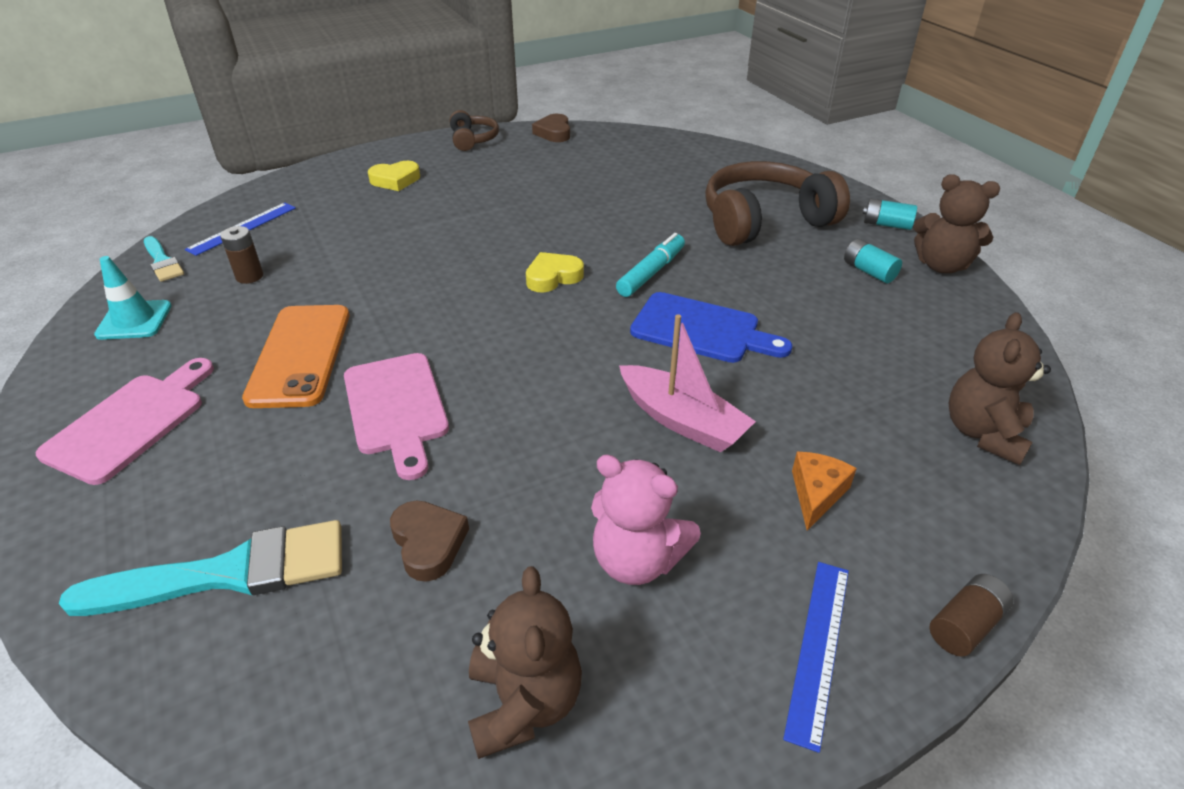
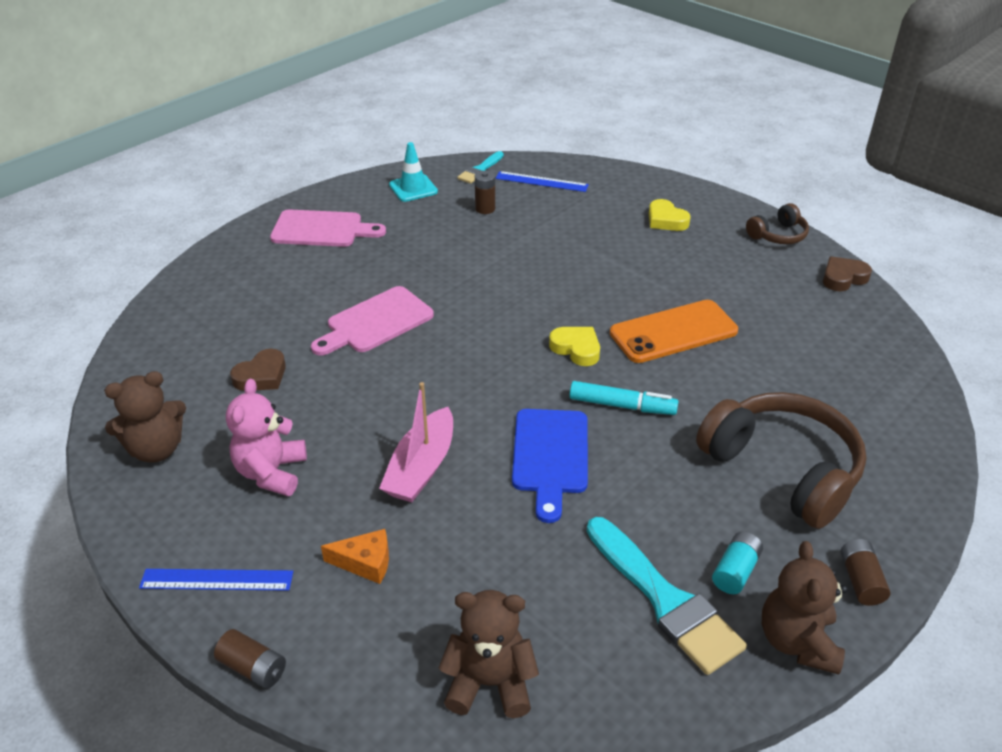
camera: 70 degrees right, 0 degrees up
turquoise brush [59,520,342,616] -> turquoise brush moved to [587,517,747,675]
orange phone [242,305,349,408] -> orange phone moved to [610,300,738,363]
turquoise battery [863,199,917,230] -> brown battery [841,539,890,606]

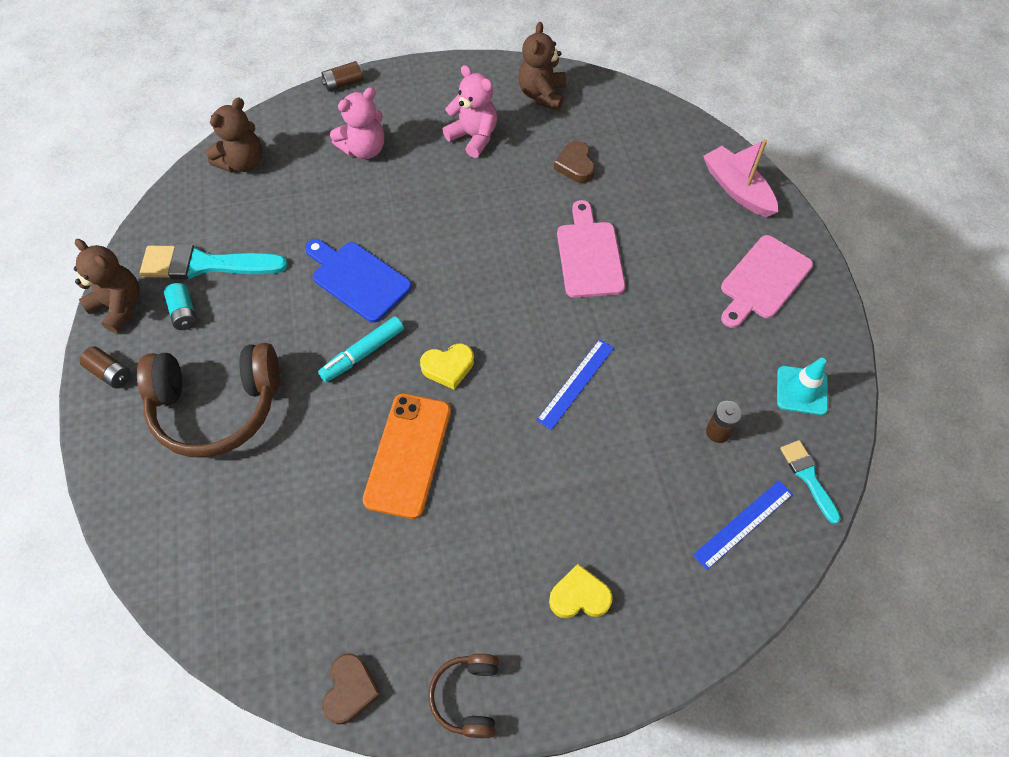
camera: 125 degrees right, 20 degrees up
blue ruler [139,569,293,591] -> blue ruler moved to [537,339,614,430]
orange cheese [321,529,389,584] -> pink teddy bear [330,87,384,159]
pink boat [379,382,453,502] -> pink boat moved to [703,139,778,217]

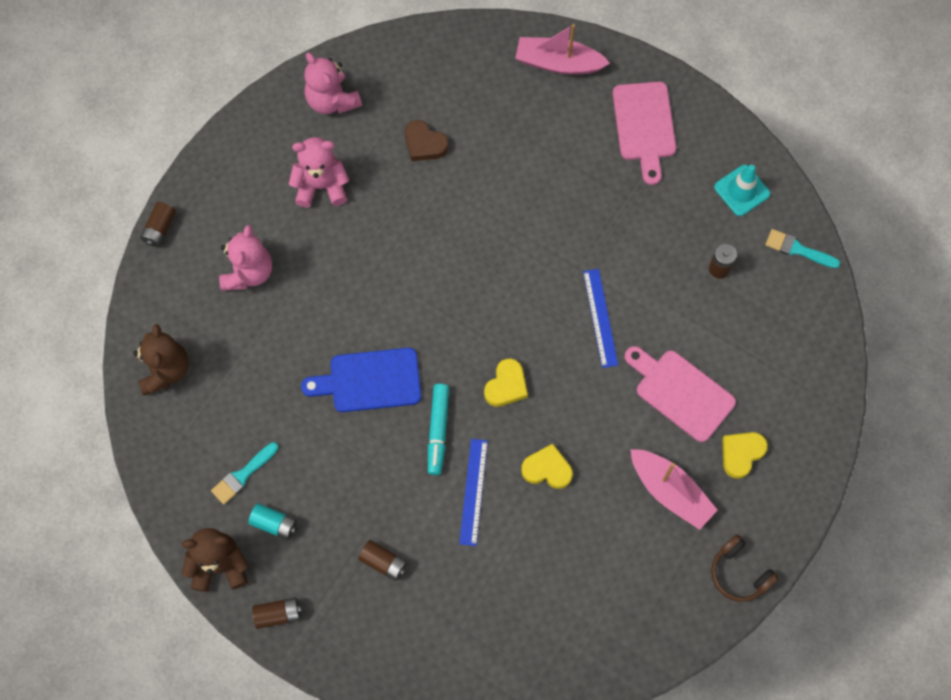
camera: 45 degrees left, 10 degrees up
brown headphones [137,343,280,458] -> brown battery [358,540,407,581]
turquoise brush [140,244,288,279] -> turquoise brush [211,442,279,505], size x0.55
brown heart [322,654,381,724] -> none
orange phone [362,394,451,519] -> yellow heart [521,444,573,489]
brown teddy bear [518,22,566,111] -> pink teddy bear [304,52,362,114]
pink cutting board [557,200,625,298] -> pink cutting board moved to [625,346,736,442]
blue ruler [693,480,793,570] -> blue ruler moved to [459,439,488,546]
none -> pink boat [630,449,718,530]

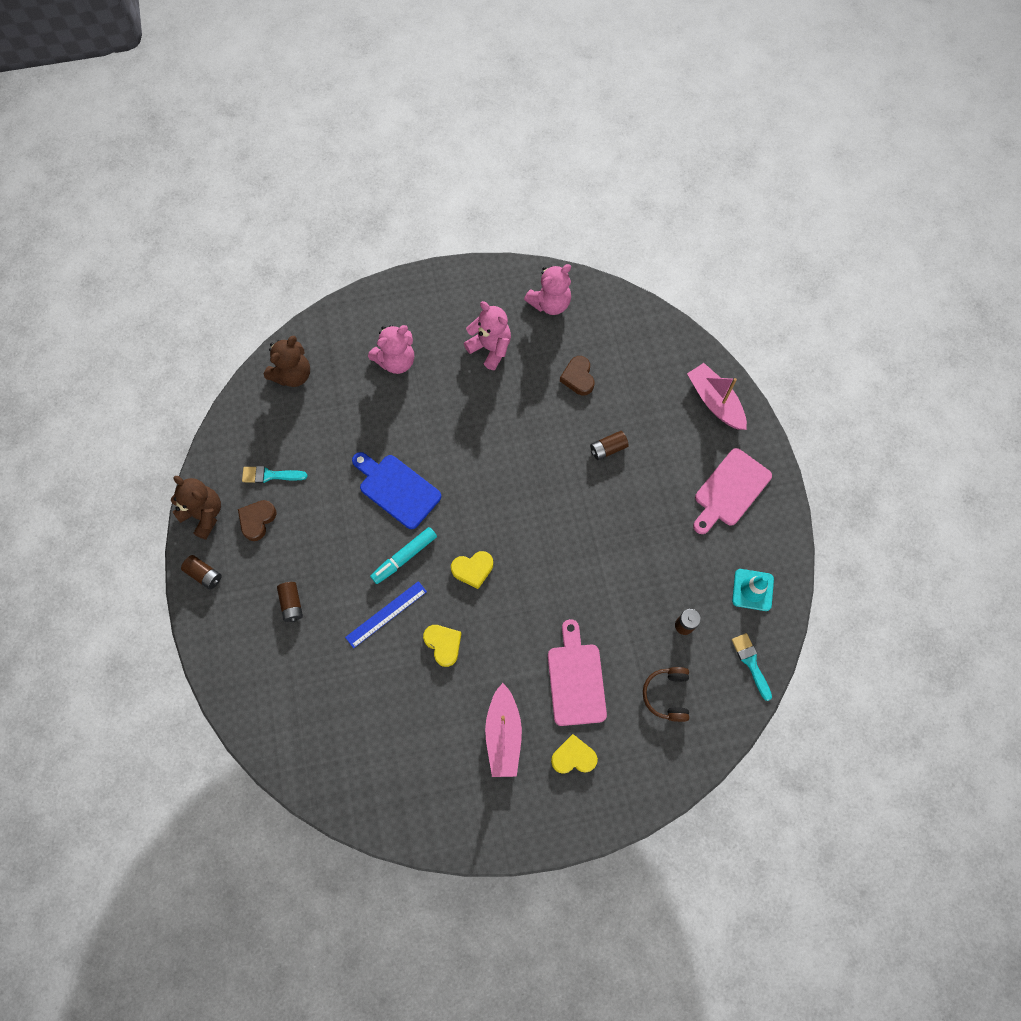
camera: 45 degrees right, 0 degrees up
brown battery [140,202,176,247] -> brown battery moved to [590,431,629,460]
turquoise battery [248,503,297,540] -> brown heart [238,500,276,541]
pink teddy bear [304,52,362,114] -> pink teddy bear turned 135 degrees counterclockwise [524,264,571,315]
blue ruler [583,269,618,368] -> none
brown headphones [711,534,779,602] -> brown headphones moved to [643,667,689,722]

